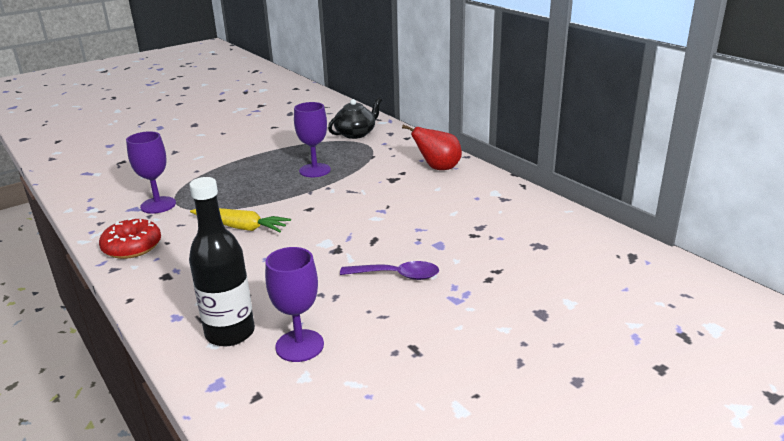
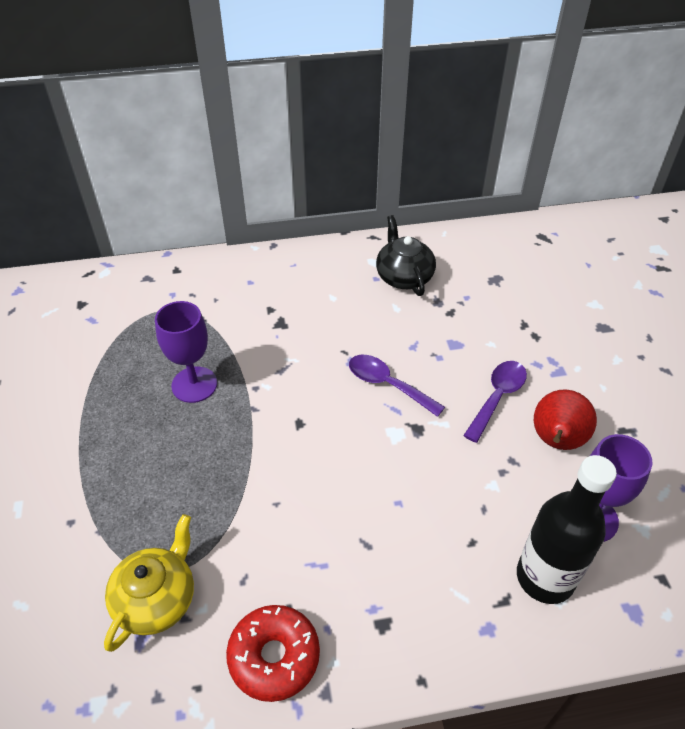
camera: 65 degrees left, 20 degrees up
purple goblet [126,131,176,214] -> yellow teapot [104,514,194,652]
yellow carrot [190,208,291,232] -> none
black teapot [328,98,382,139] -> black teapot moved to [376,215,436,296]
red pear [402,125,462,170] -> red pear moved to [534,389,597,450]
none -> purple spoon [349,355,445,417]

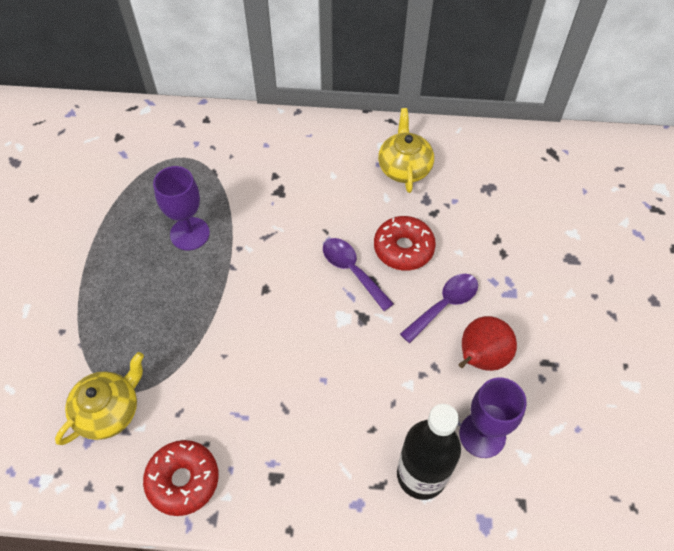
camera: 15 degrees right, 10 degrees up
black teapot [376,215,436,296] -> yellow teapot [378,108,434,193]
none -> red donut [374,216,436,271]

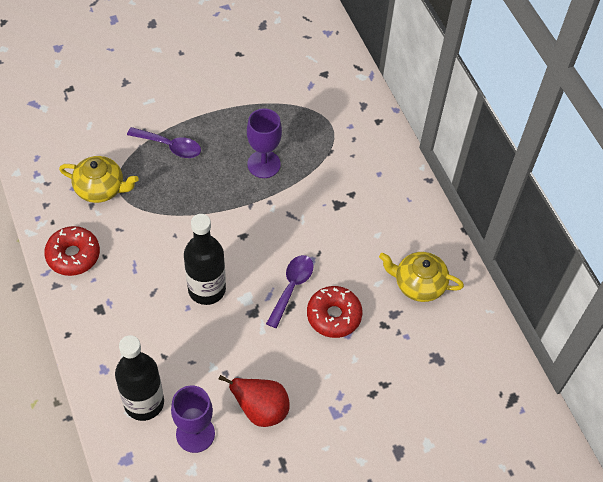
camera: 60 degrees right, 0 degrees up
yellow teapot [378,108,434,193] -> yellow teapot turned 135 degrees counterclockwise [379,252,464,302]
purple spoon [400,274,478,343] -> purple spoon moved to [127,127,201,158]
none -> black bottle [184,214,226,305]

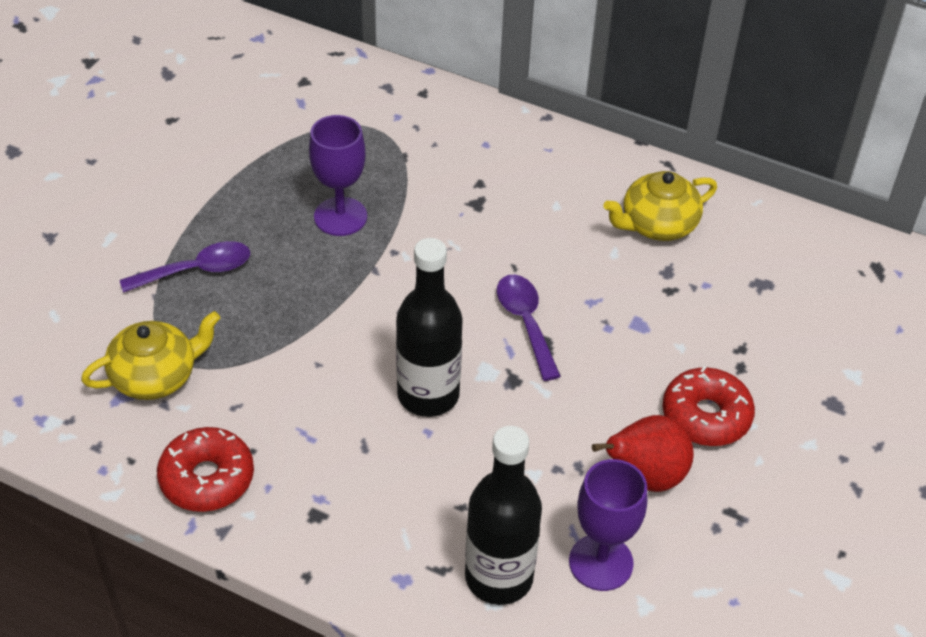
camera: 40 degrees left, 10 degrees down
red donut [307,286,363,338] -> red donut moved to [662,366,755,446]

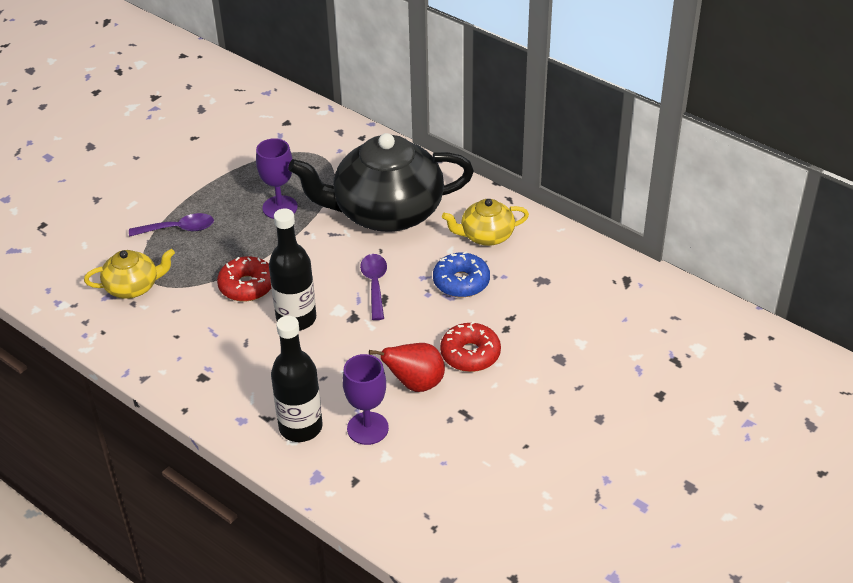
camera: 15 degrees right, 5 degrees down
red donut [157,427,254,512] -> red donut moved to [217,256,271,301]
none -> black teapot [288,133,474,232]
none -> blue donut [433,251,490,297]

